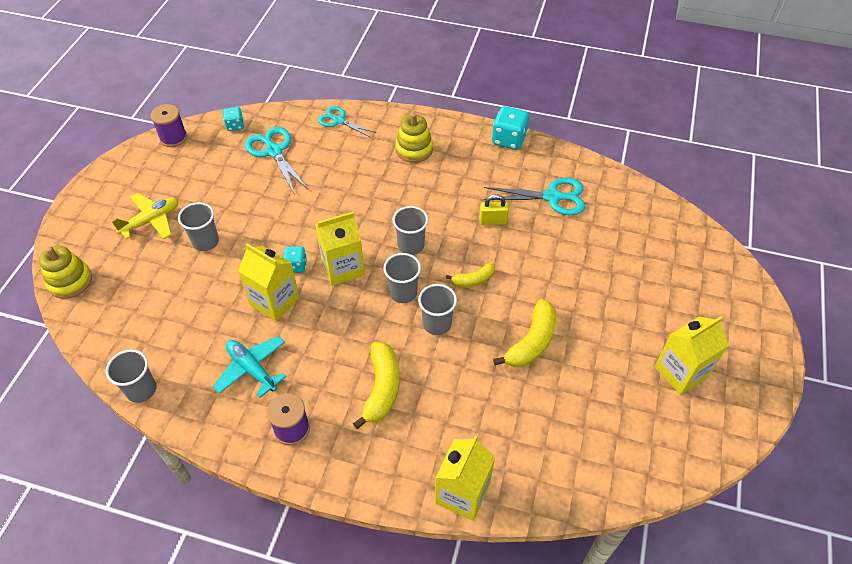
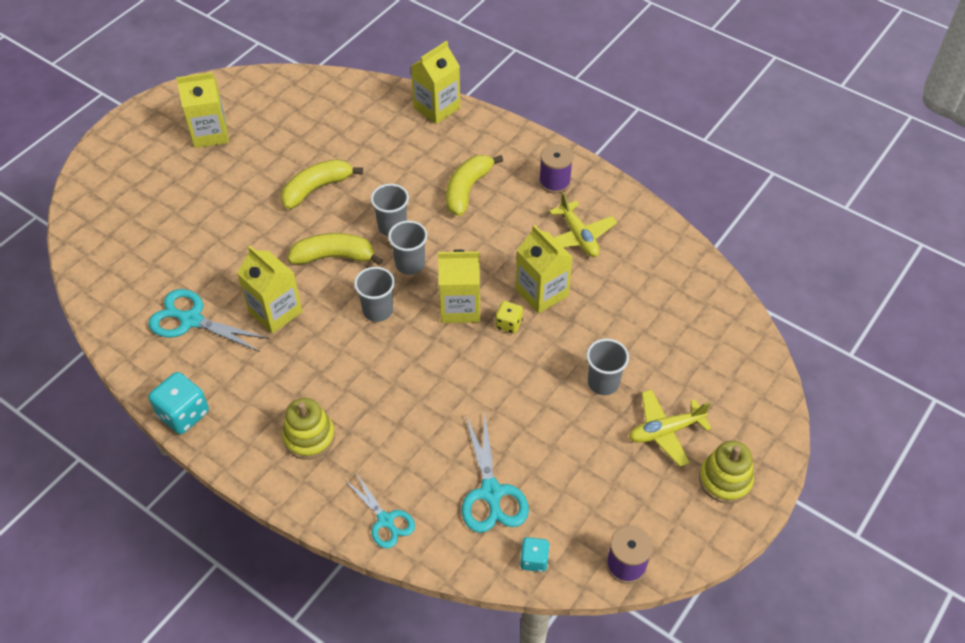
camera: 160 degrees left, 0 degrees up
yellow stacking toy [39,246,92,299] -> yellow stacking toy moved to [699,441,754,504]
grey cup [106,349,157,403] -> none
turquoise plane [213,336,286,398] -> yellow plane [549,192,617,257]
turquoise dice [283,246,307,272] -> yellow dice [495,301,523,334]
yellow banana [446,263,495,287] -> yellow banana [288,233,383,265], size x1.71
yellow padlock [479,194,509,225] -> yellow carton [237,246,302,334]

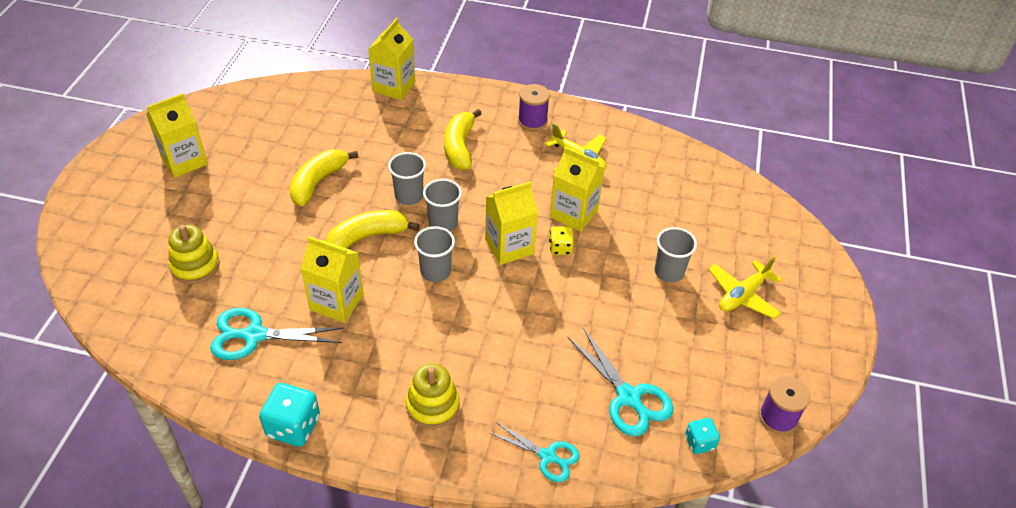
camera: 25 degrees left, 5 degrees down
yellow stacking toy [699,441,754,504] -> yellow stacking toy moved to [168,225,220,284]

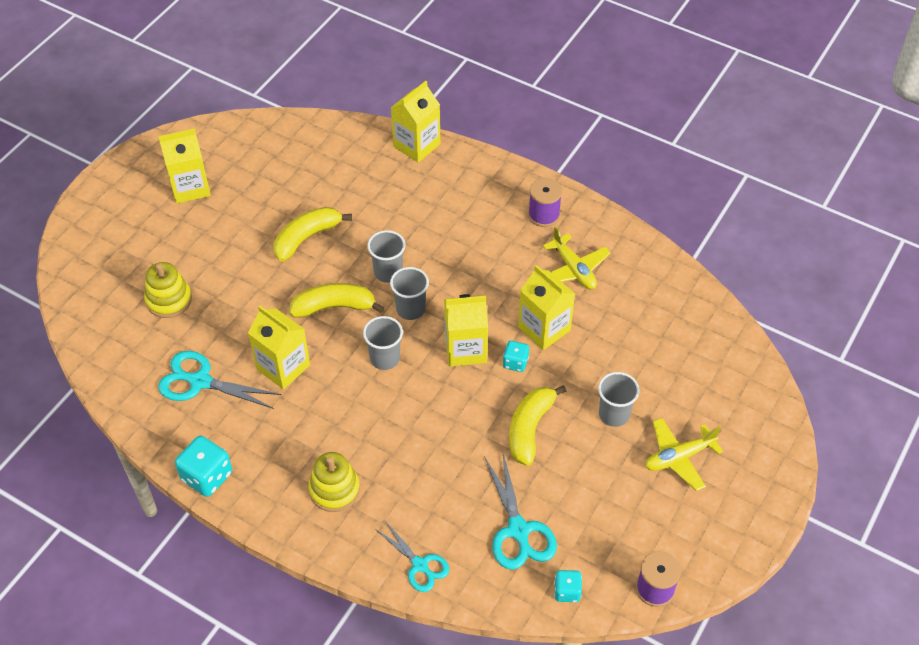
camera: 20 degrees right, 5 degrees up
yellow banana [444,109,482,170] -> yellow banana moved to [509,385,567,466]
yellow dice [549,226,574,255] -> turquoise dice [503,341,529,372]

